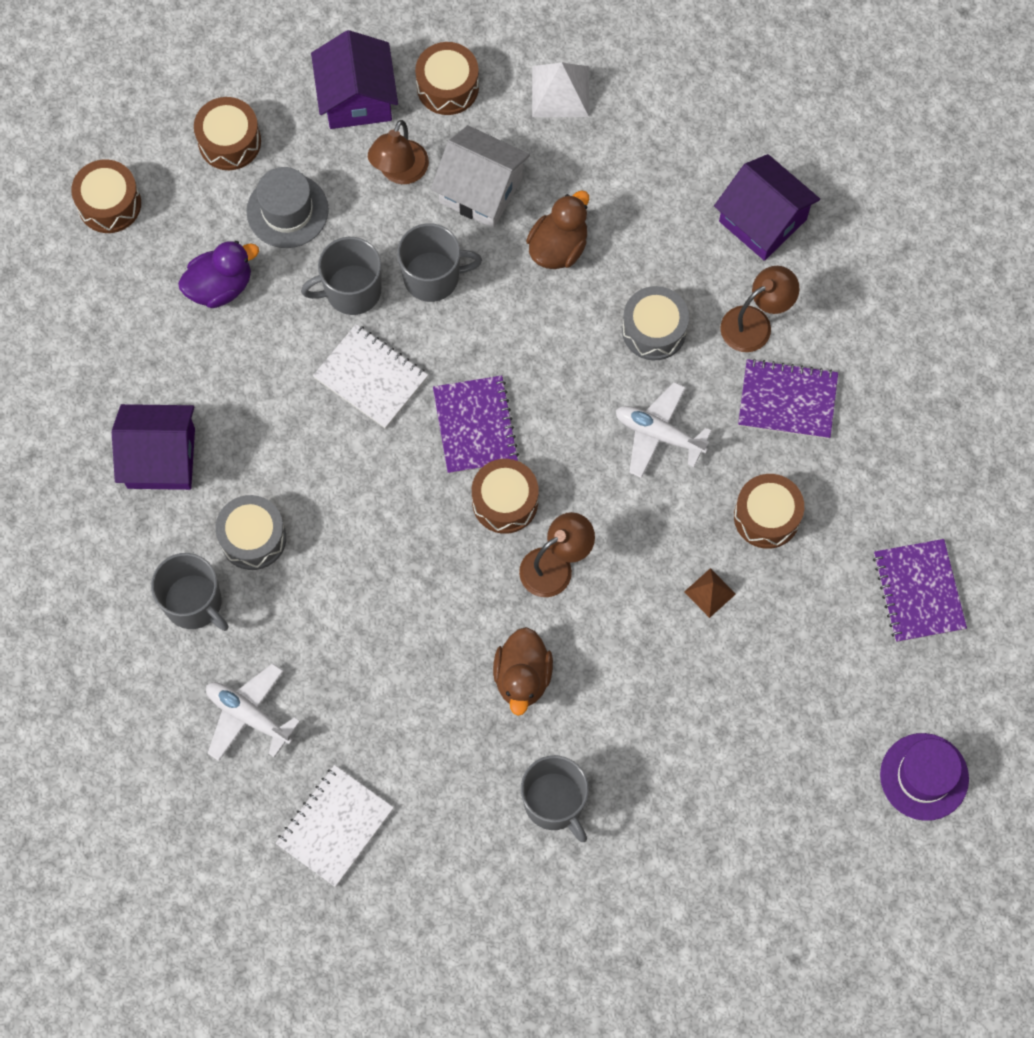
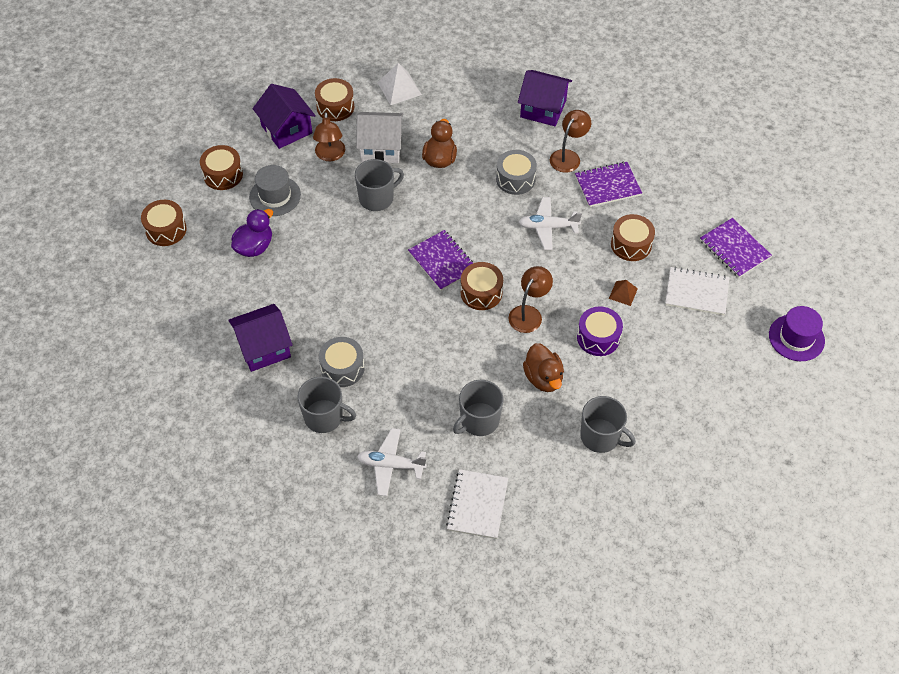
camera: 25 degrees left, 15 degrees down
grey mug [301,237,381,315] -> grey mug moved to [453,380,504,436]
white notebook [313,324,428,429] -> white notebook moved to [665,267,730,315]
none -> purple drum [577,307,623,356]

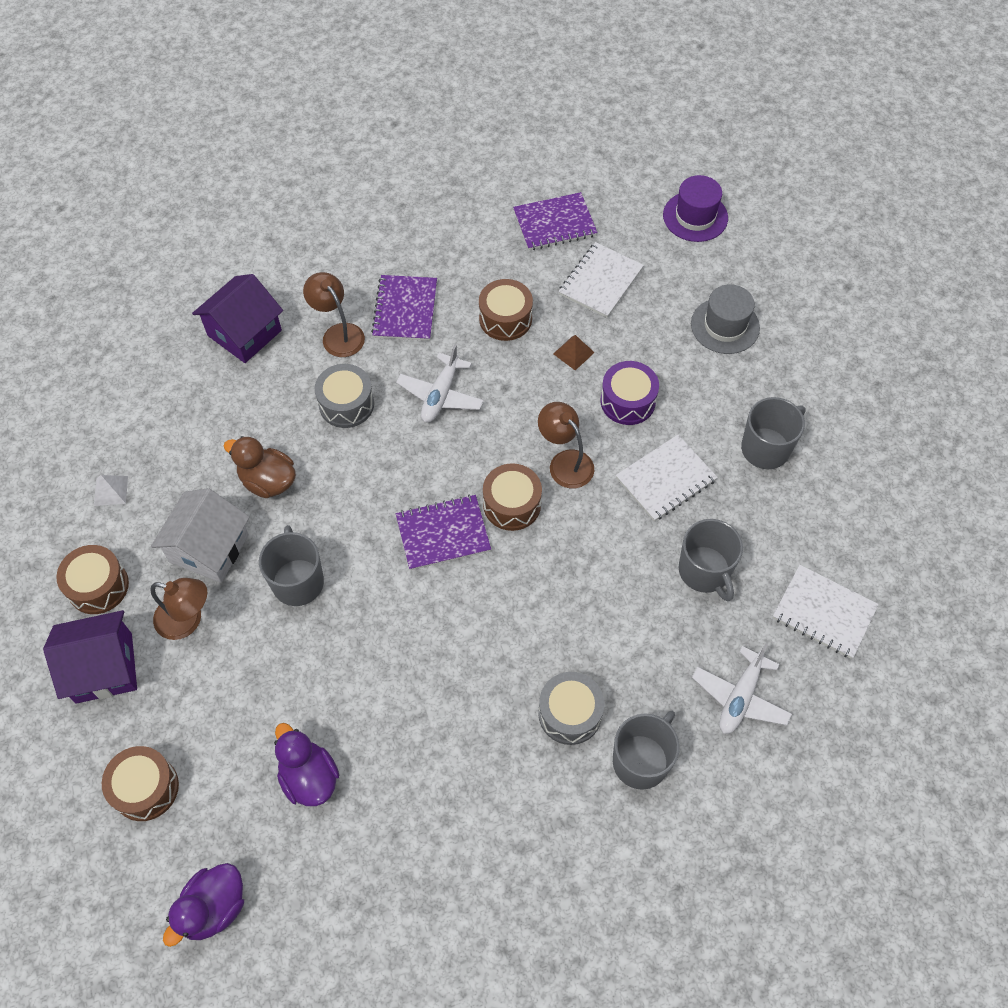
camera: 70 degrees left, 5 degrees up
brown drum [141,200,187,246] -> purple duck [163,863,244,947]
purple house [229,304,293,372] -> none
grey hat [249,165,301,216] -> grey hat moved to [691,284,760,354]
white pyramid [377,63,422,105] -> white pyramid [94,475,128,506], size x0.60
brown duck [523,343,564,392] -> white notebook [616,435,718,521]

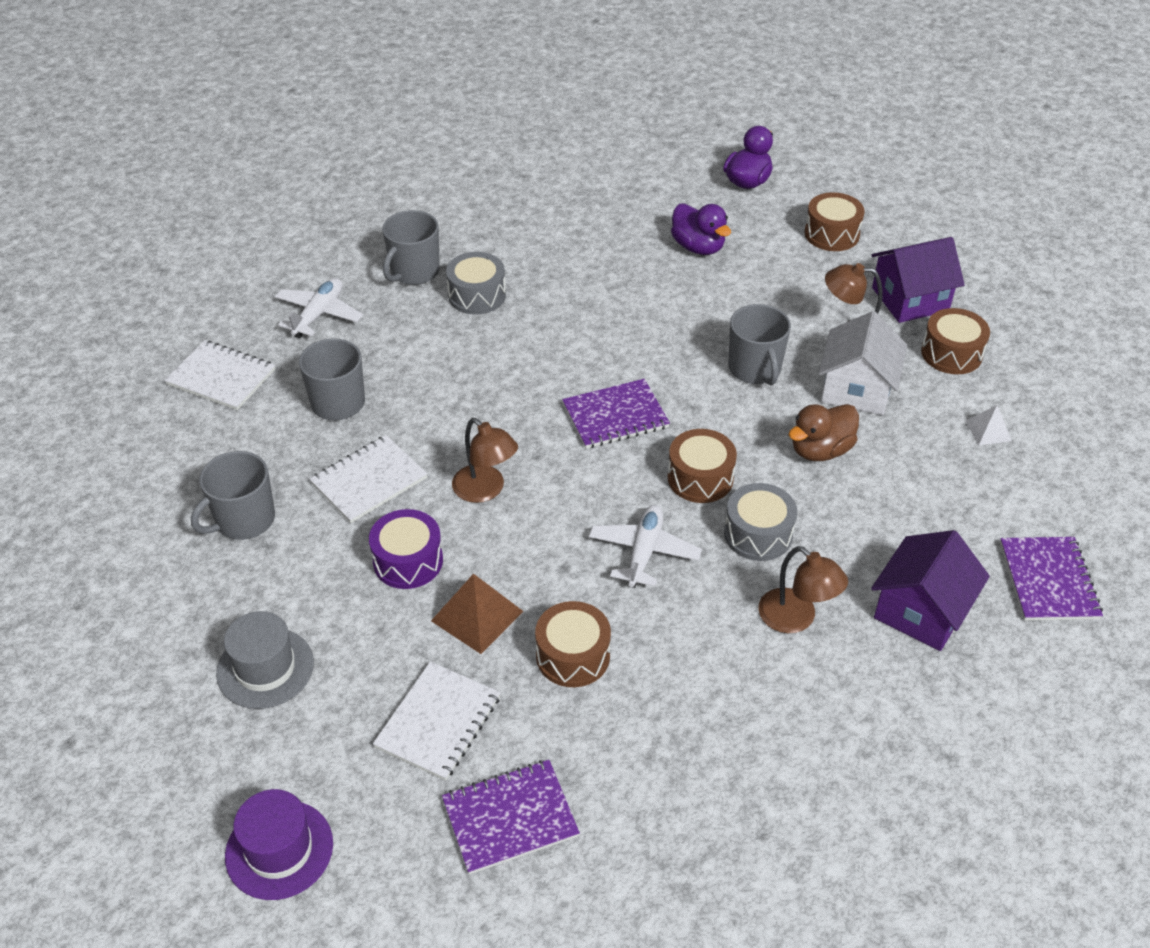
camera: 175 degrees right, 15 degrees down
brown duck [224,436,296,498] -> brown duck turned 120 degrees clockwise [789,404,859,461]
purple notebook [371,275,437,341] -> purple notebook moved to [1000,537,1103,621]
brown drum [483,463,542,531] -> brown drum moved to [668,429,737,503]
brown pyramid [553,335,595,370] -> brown pyramid [431,574,524,654], size x1.66

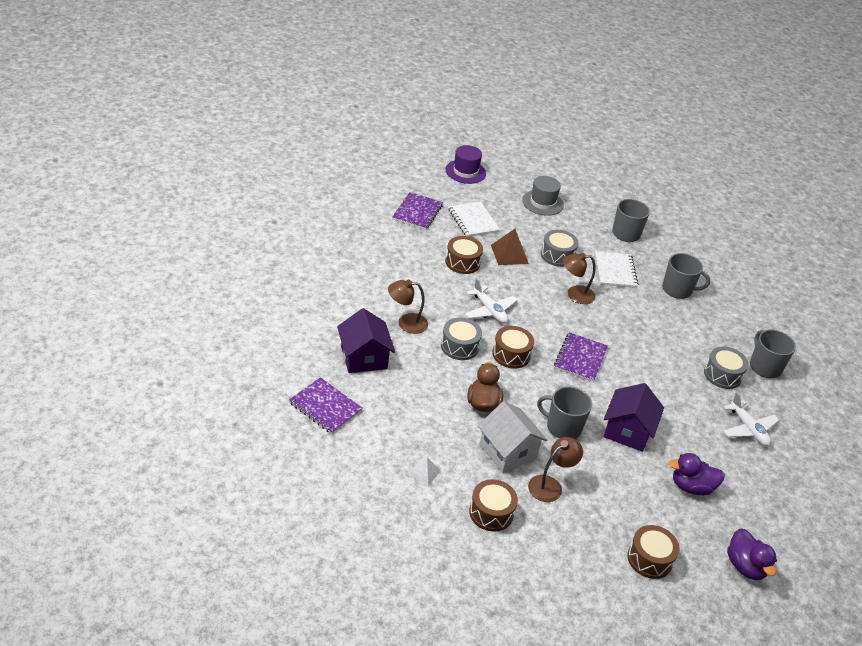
camera: 125 degrees right, 5 degrees down
white notebook [164,340,275,410] -> none
white plane [275,278,363,338] -> white plane moved to [723,392,779,446]
purple drum [369,509,443,589] -> grey drum [541,230,579,267]
purple house [871,237,965,323] -> purple house moved to [603,383,664,452]

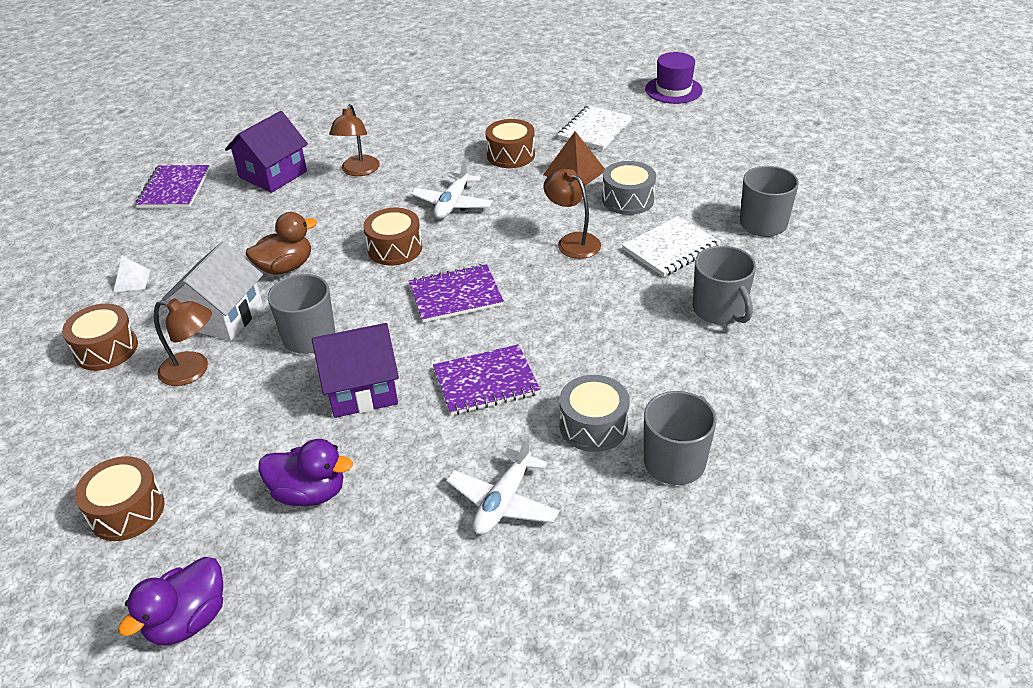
camera: 60 degrees right, 0 degrees up
brown lamp [388,280,428,334] -> brown lamp turned 135 degrees counterclockwise [329,104,380,176]
purple notebook [393,192,443,230] -> purple notebook moved to [433,344,540,416]
grey drum [441,318,482,360] -> none
grey hat [522,176,564,216] -> none
purple duck [669,453,725,496] -> purple duck turned 135 degrees clockwise [258,439,353,506]

